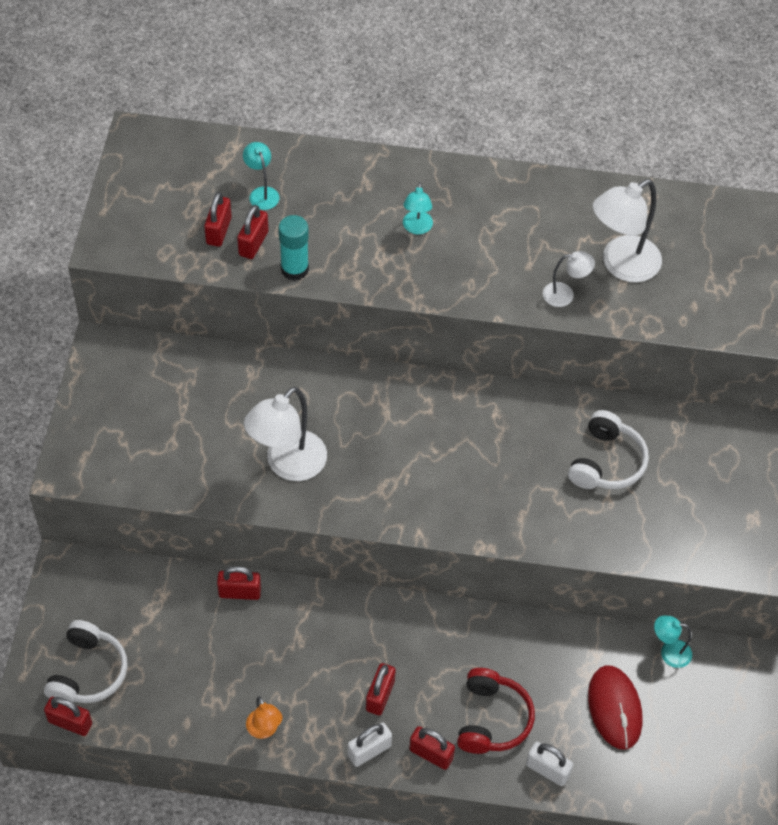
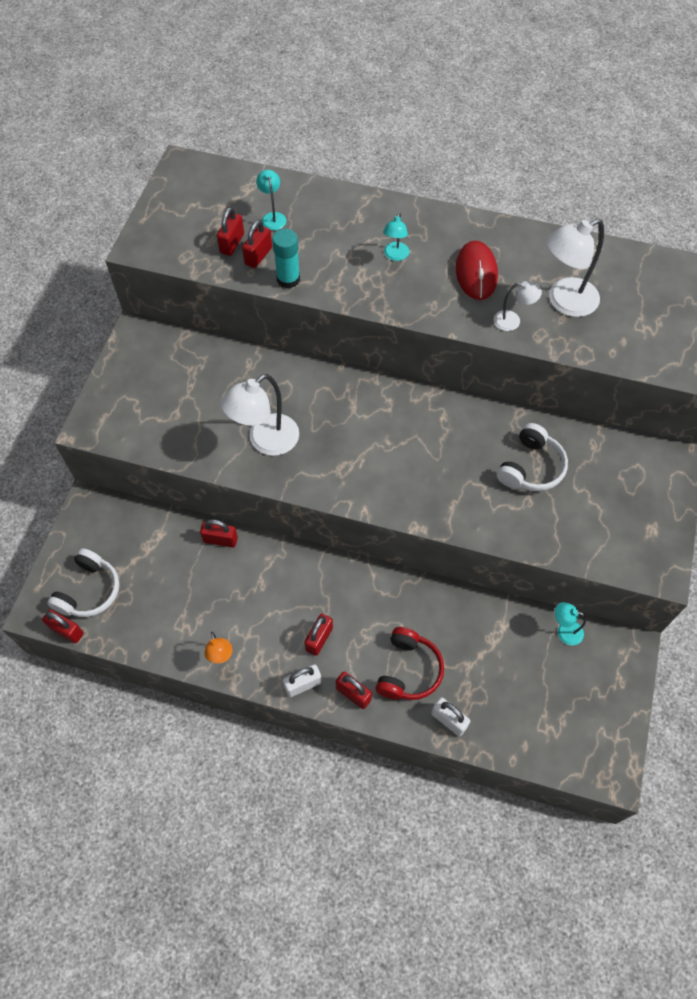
camera: 10 degrees right, 5 degrees up
red mouse [588,665,642,750] -> red mouse moved to [456,240,498,300]

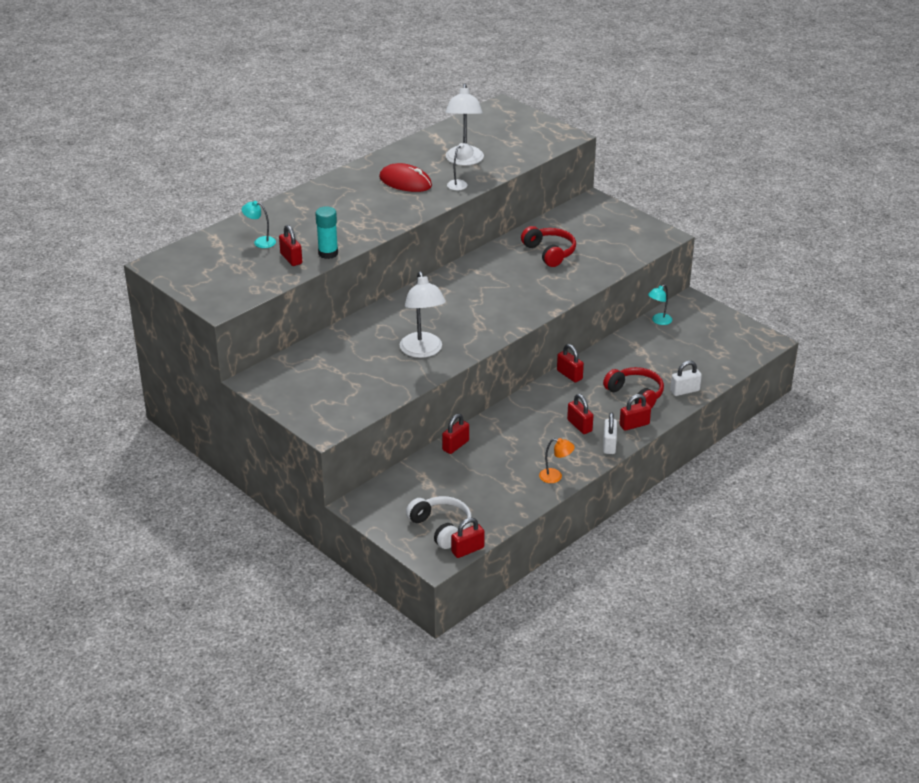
camera: 60 degrees left, 25 degrees down
red padlock [217,207,244,256] -> red padlock moved to [557,344,584,383]
turquoise lamp [383,212,409,261] -> none
white headphones [497,423,568,491] -> red headphones [521,226,576,267]

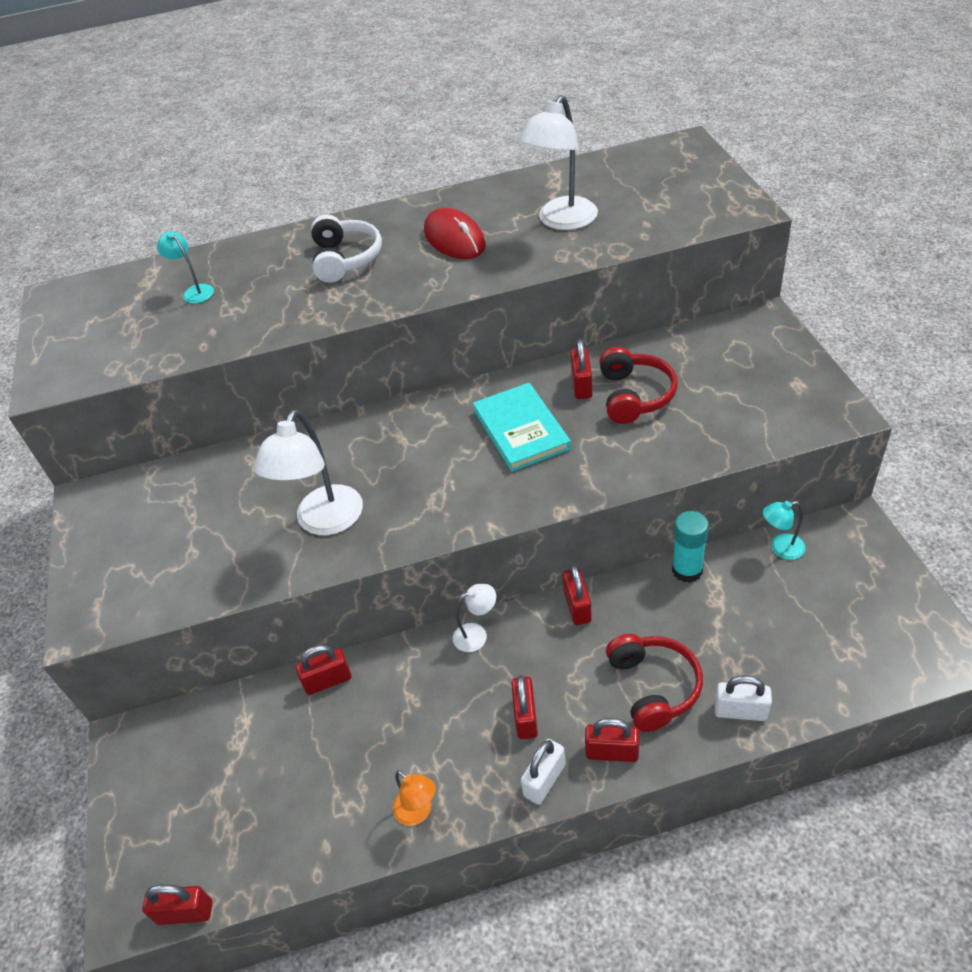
camera: 35 degrees right, 10 degrees up
red padlock [279,225,302,266] -> red padlock moved to [570,339,593,399]
turquoise glue stick [315,206,338,259] -> turquoise glue stick moved to [672,511,709,583]
white headphones [406,496,472,549] -> white headphones moved to [311,214,382,283]
white lamp [447,143,474,190] -> white lamp moved to [453,584,496,652]
none -> turquoise book [473,383,571,472]

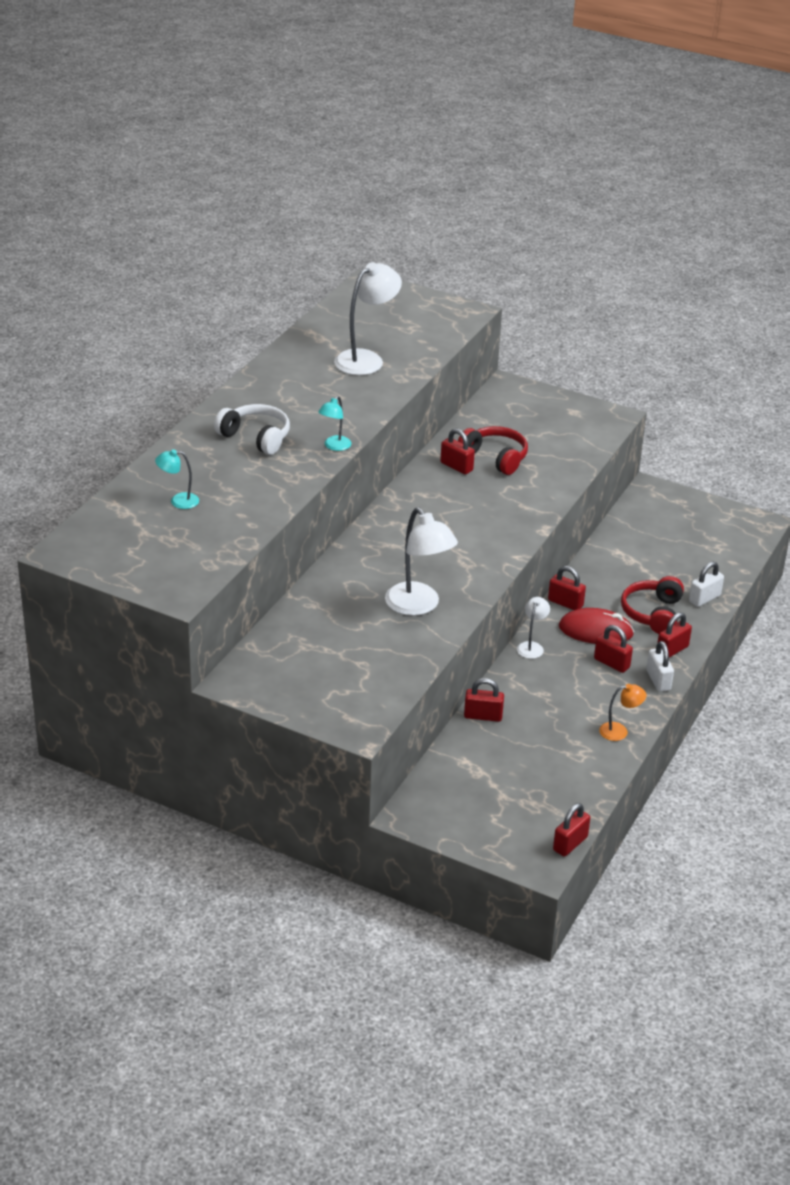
camera: 55 degrees left, 10 degrees down
red padlock [296,645,351,695] -> red padlock turned 75 degrees clockwise [464,678,504,722]
red mouse [424,208,486,259] -> red mouse moved to [559,608,634,644]
turquoise book [473,383,571,472] -> none
white lamp [519,95,598,230] -> white lamp turned 120 degrees counterclockwise [334,262,402,375]
red headphones [606,634,703,732] -> red headphones turned 105 degrees counterclockwise [621,576,684,634]
turquoise glue stick [672,511,709,583] -> none
turquoise lamp [763,501,806,560] -> turquoise lamp moved to [318,396,351,451]

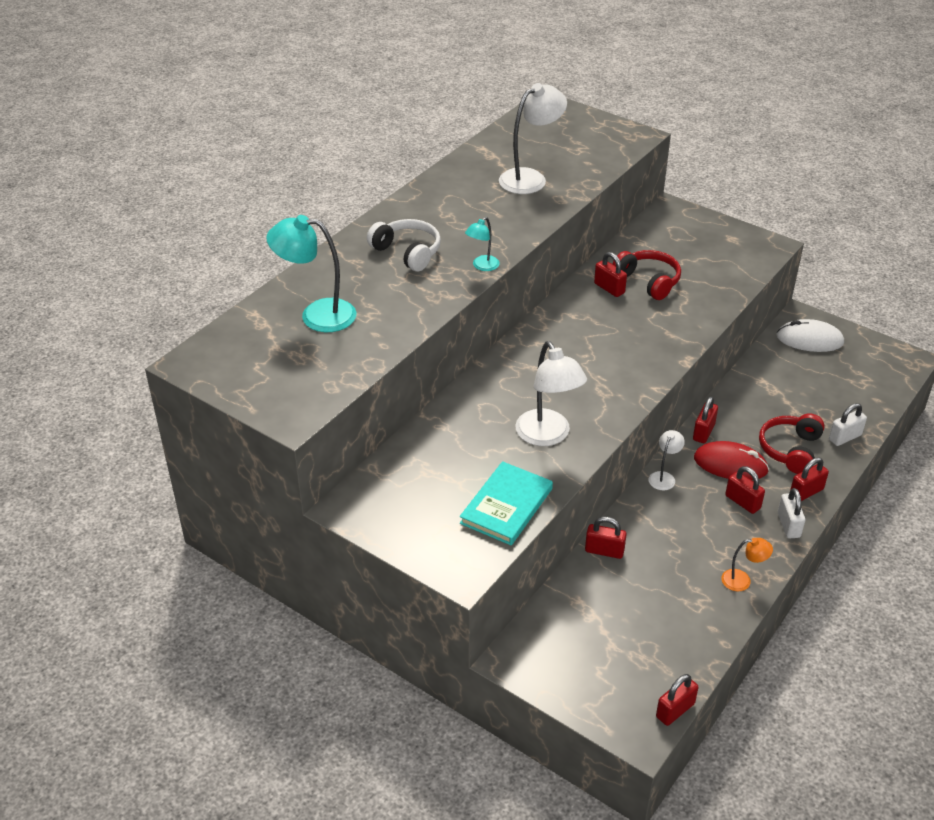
camera: 10 degrees right, 5 degrees up
turquoise lamp [155,449,199,509] -> turquoise lamp [266,215,356,332], size x1.93
red padlock [548,566,586,610] -> red padlock turned 75 degrees clockwise [693,397,718,443]
none -> turquoise book [460,461,553,545]
none -> white mouse [776,319,844,352]

